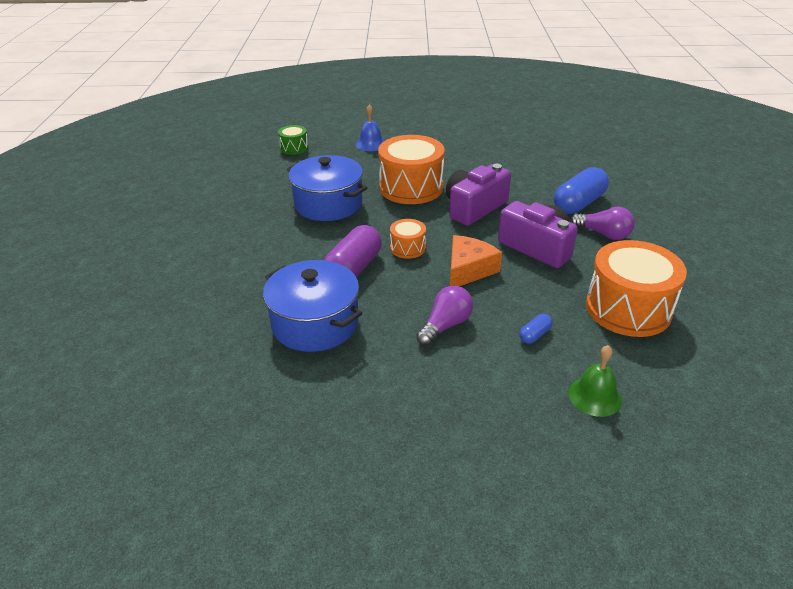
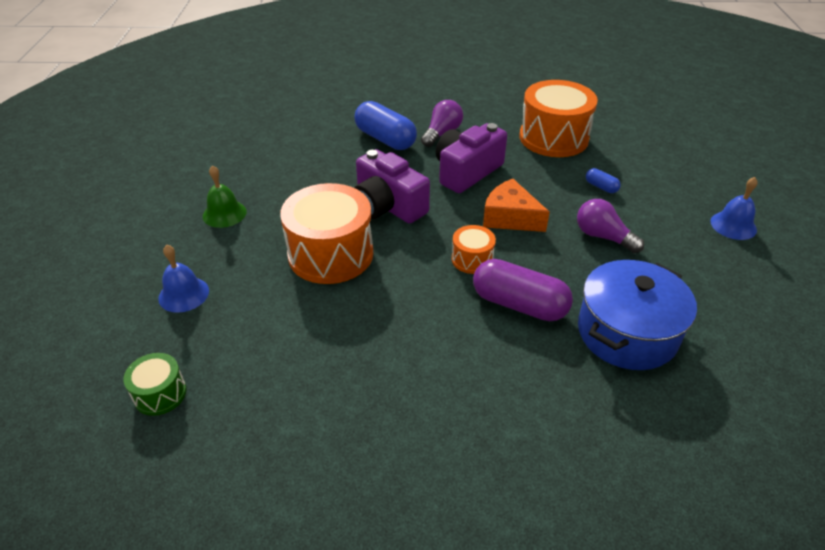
camera: 90 degrees left, 5 degrees up
blue pot [287,155,367,221] -> none
green bell [568,345,622,417] -> green bell moved to [203,165,246,228]
none -> blue bell [710,177,758,240]

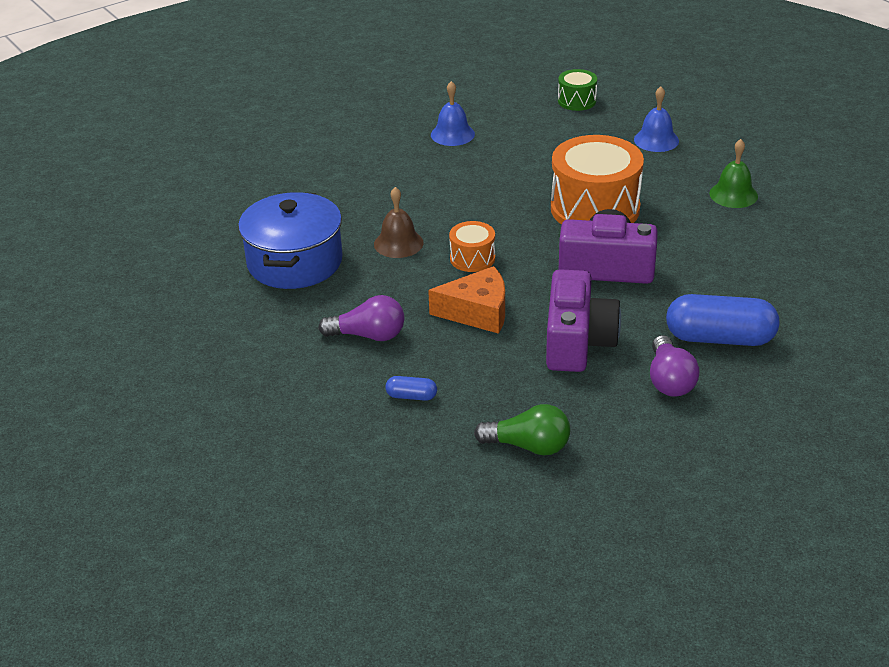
camera: 145 degrees right, 5 degrees down
purple capsule [473,259,573,321] -> brown bell [374,187,423,258]
orange drum [519,80,598,157] -> green light bulb [474,404,570,455]
blue bell [710,177,758,240] -> blue bell moved to [431,81,475,146]

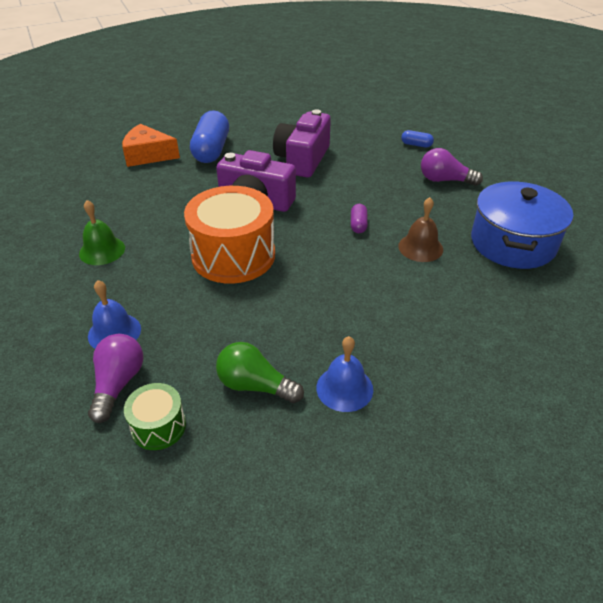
camera: 170 degrees left, 5 degrees up
orange cheese [428,266,505,334] -> orange cheese moved to [122,124,180,167]
orange drum [449,221,495,272] -> purple capsule [351,204,368,233]
green light bulb [474,404,570,455] -> green light bulb moved to [216,342,304,403]
purple light bulb [650,335,700,397] -> purple light bulb moved to [88,334,143,423]
blue capsule [666,294,779,346] -> blue capsule turned 75 degrees clockwise [190,110,229,163]

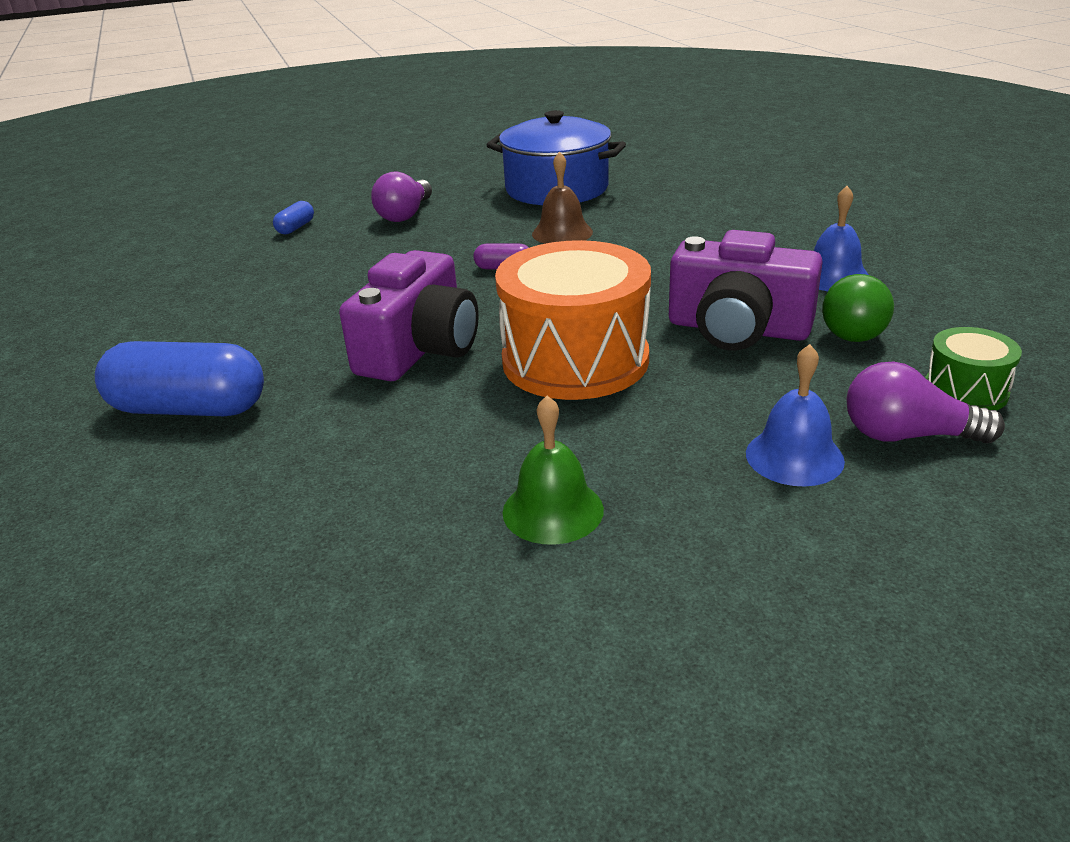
camera: 85 degrees left, 10 degrees down
orange cheese [122,124,180,167] -> none
purple camera [273,109,331,178] -> purple camera moved to [669,230,823,350]

